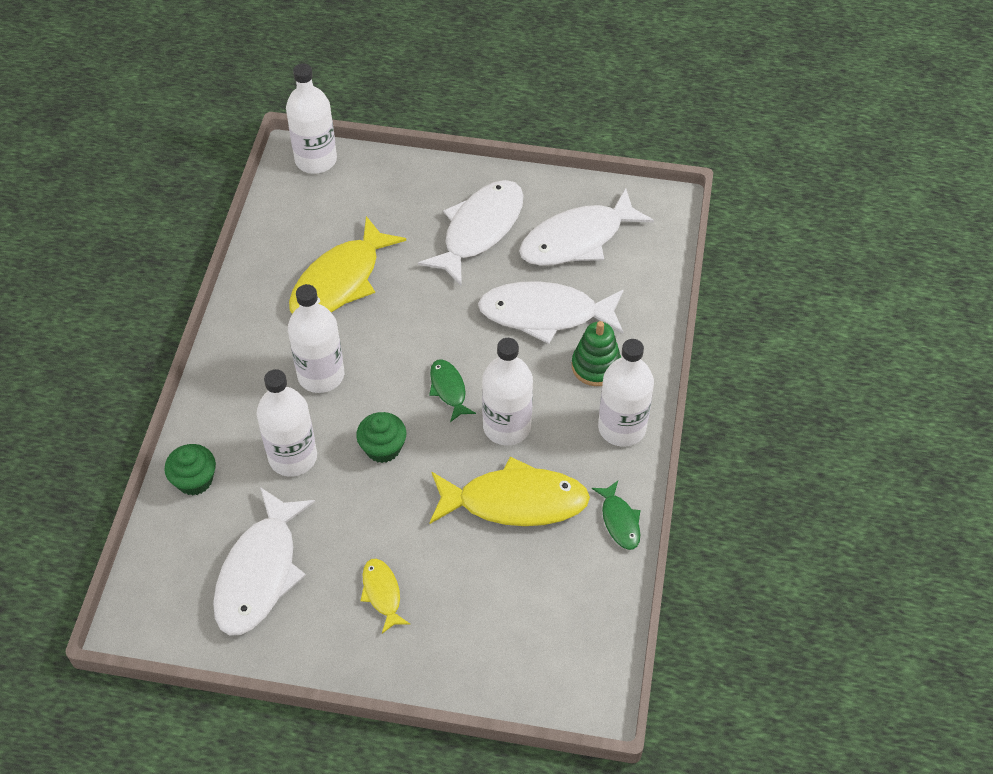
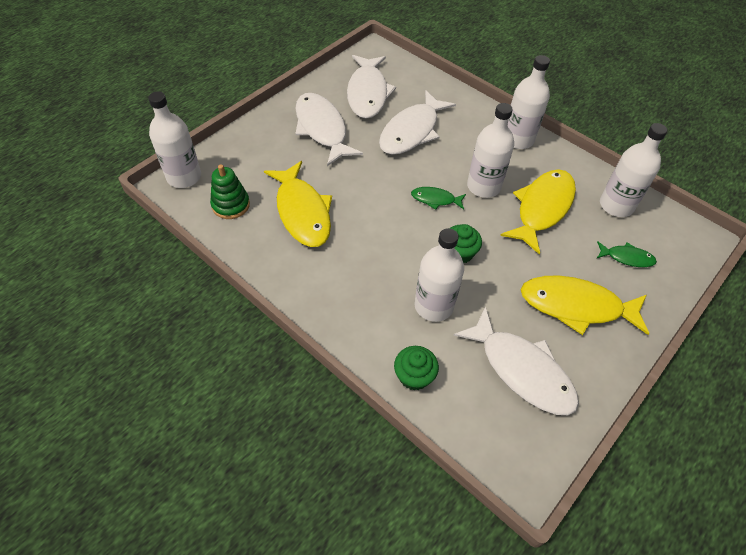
camera: 60 degrees left, 0 degrees up
white bottle [288,284,344,393] -> white bottle moved to [600,123,668,217]
yellow fish [360,559,410,634] -> yellow fish [520,275,649,335], size x2.04
green stacking toy [572,321,621,386] -> green stacking toy moved to [210,164,250,219]
green fish [592,481,641,550] -> green fish moved to [597,242,657,267]

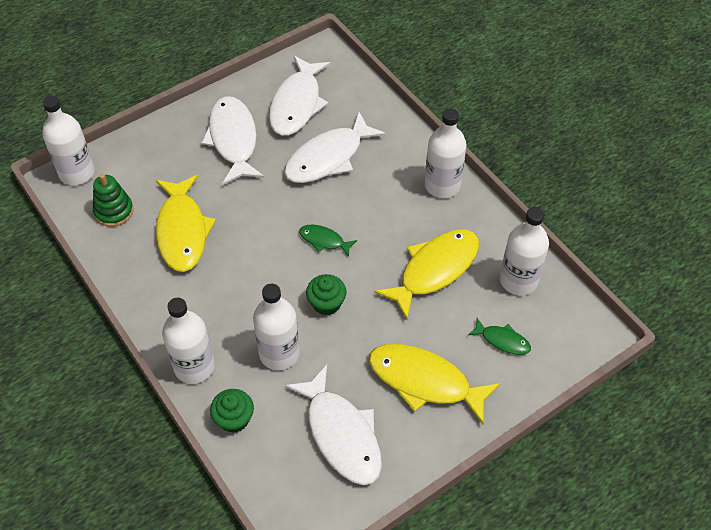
camera: 15 degrees right, 0 degrees up
white bottle [467,103,514,198] -> white bottle moved to [162,298,215,384]

